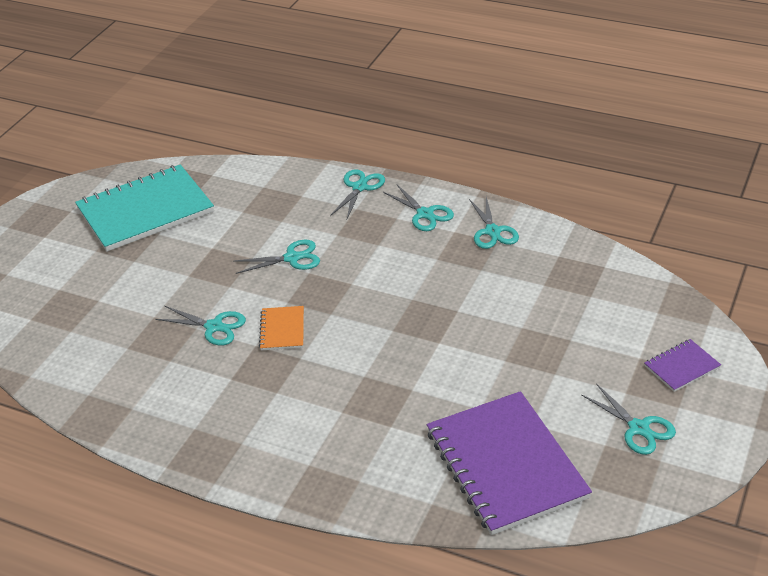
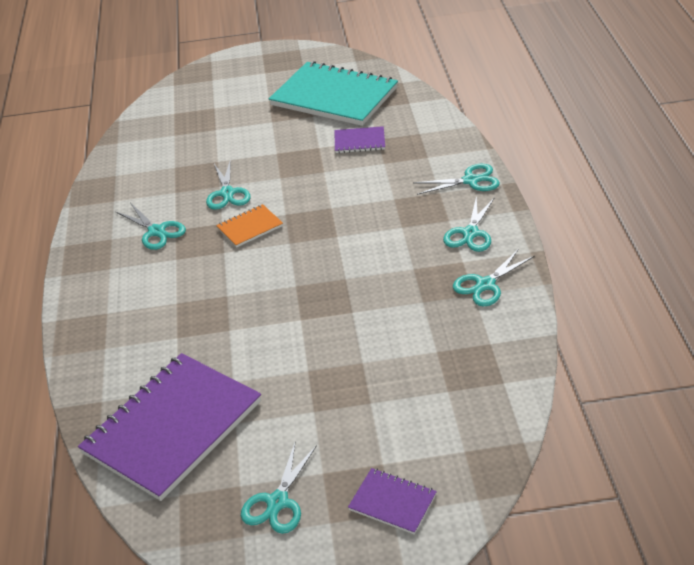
camera: 60 degrees right, 0 degrees up
turquoise scissors [233,240,320,274] -> turquoise scissors moved to [116,204,186,250]
none -> purple notebook [334,126,385,153]

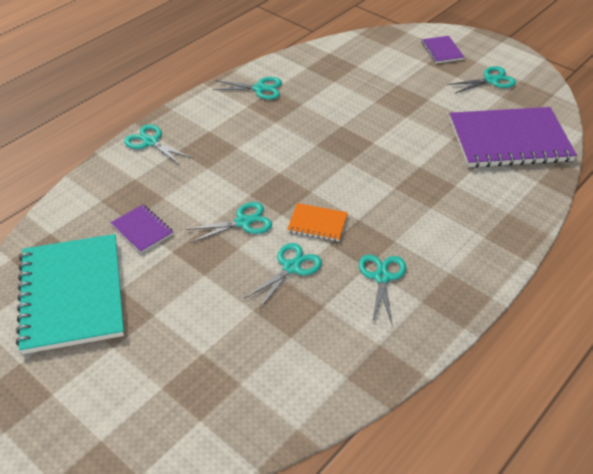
camera: 135 degrees left, 5 degrees up
turquoise scissors [443,195,495,252] -> turquoise scissors moved to [186,202,272,243]

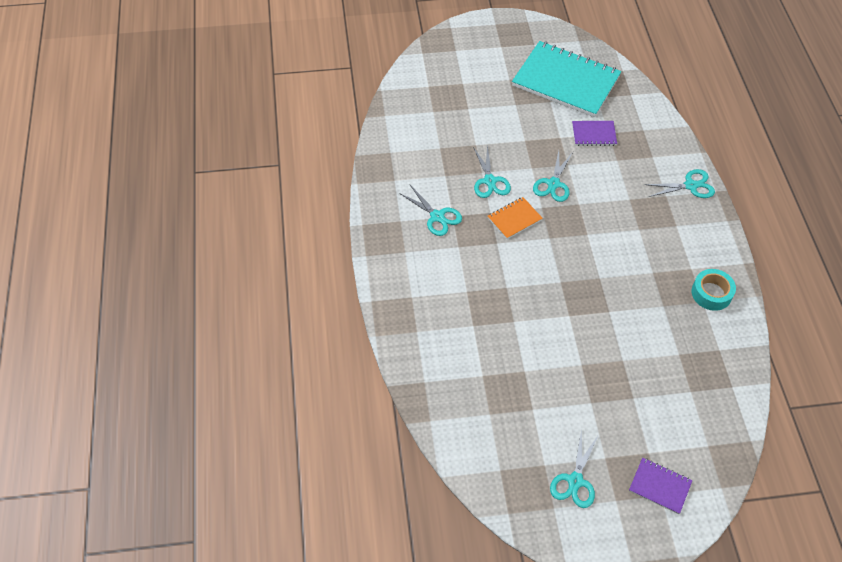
camera: 130 degrees right, 10 degrees up
turquoise scissors [212,77,282,100] -> turquoise tape [691,269,736,311]
purple notebook [450,107,577,168] -> none

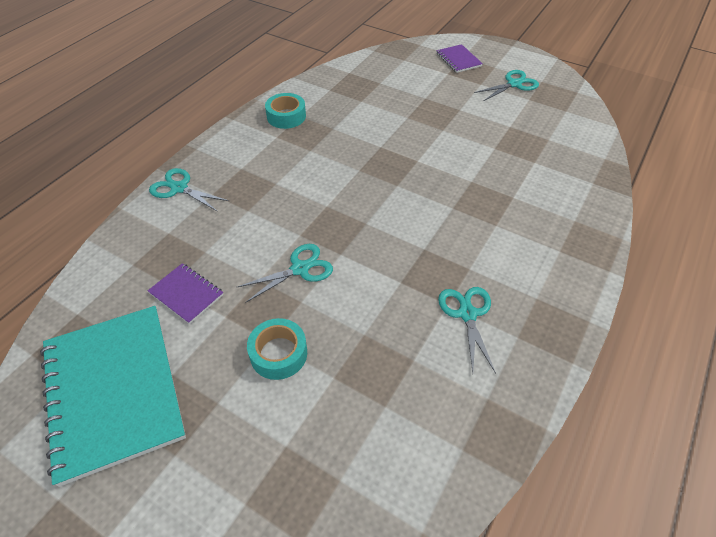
camera: 140 degrees left, 5 degrees down
turquoise scissors [473,144,511,198] -> none
orange notebook [488,197,543,239] -> none
none -> turquoise tape [247,318,307,380]

